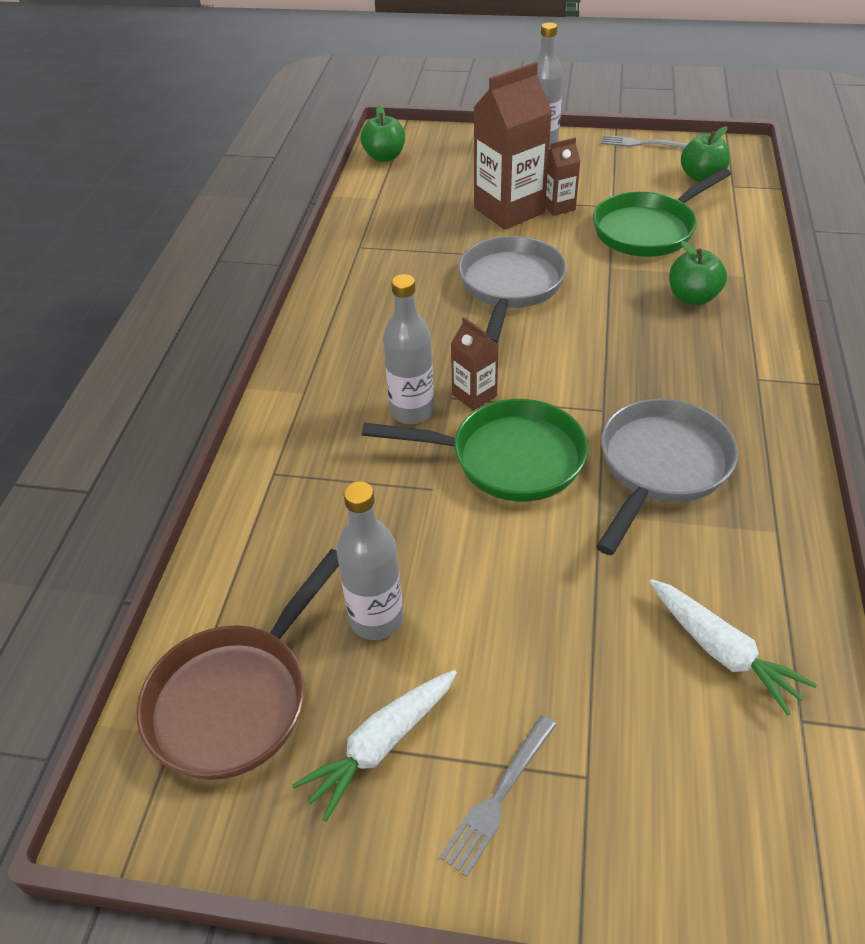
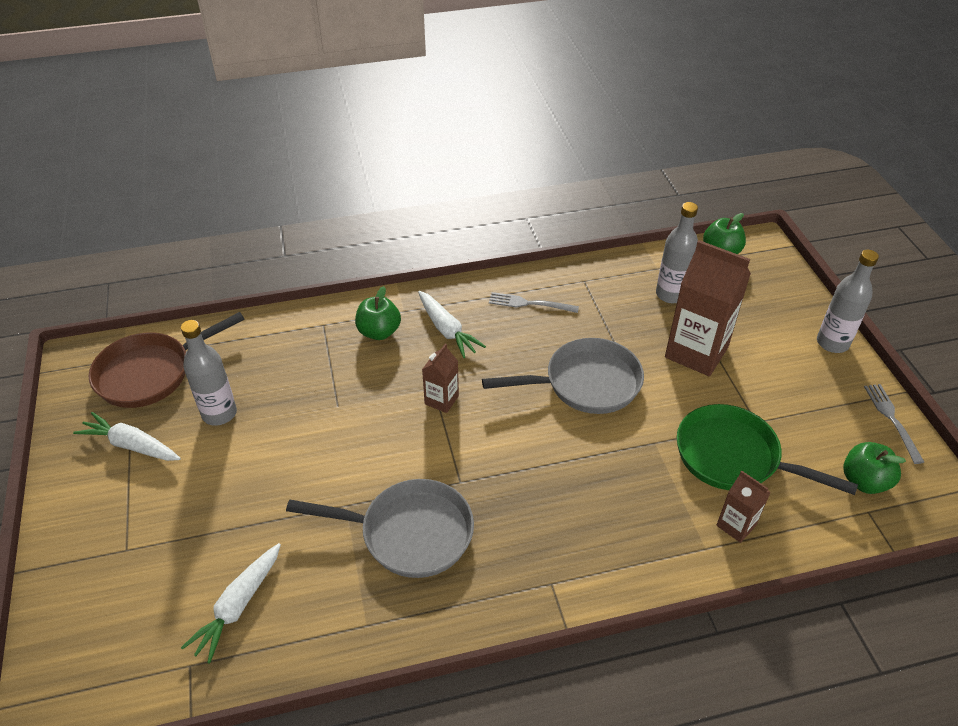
camera: 65 degrees right, 0 degrees up
brown pan [137,549,339,780] -> brown pan turned 45 degrees counterclockwise [89,312,245,408]
green pan [362,399,588,501] -> none
grey bottle [383,274,434,424] -> grey bottle moved to [656,202,698,303]
grey fork [439,715,557,877] -> grey fork moved to [489,292,579,313]
brown carton [545,138,581,216] -> brown carton moved to [716,471,771,543]
green apple [669,241,727,305] -> green apple moved to [355,286,401,340]
none -> white carrot [418,291,486,358]

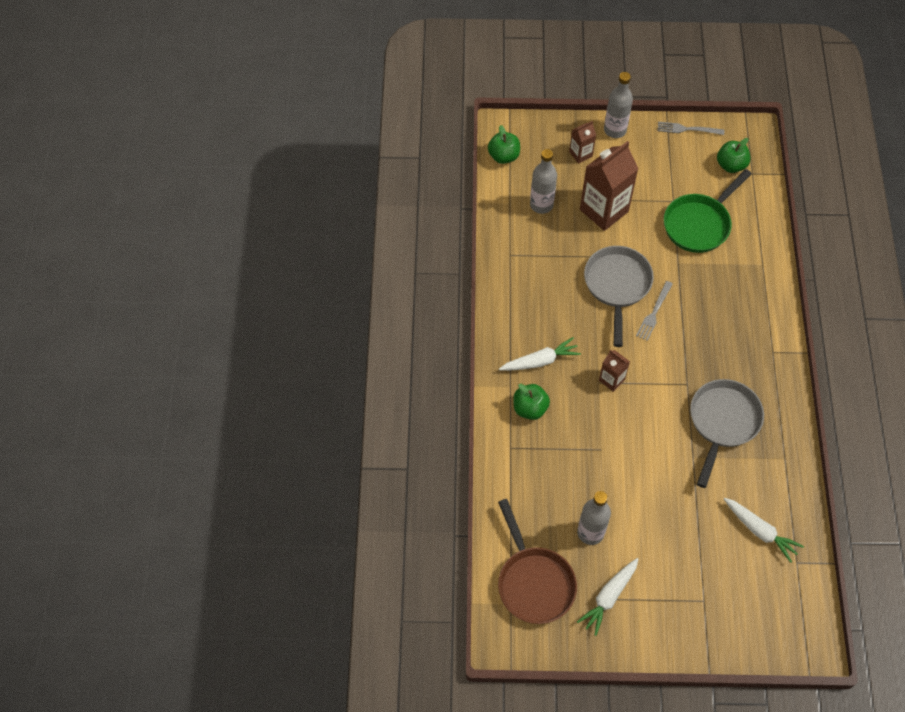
camera: 75 degrees left, 15 degrees up
grey fork [489,292,579,313] -> grey fork moved to [636,281,673,341]
brown carton [716,471,771,543] -> brown carton moved to [569,121,596,164]

